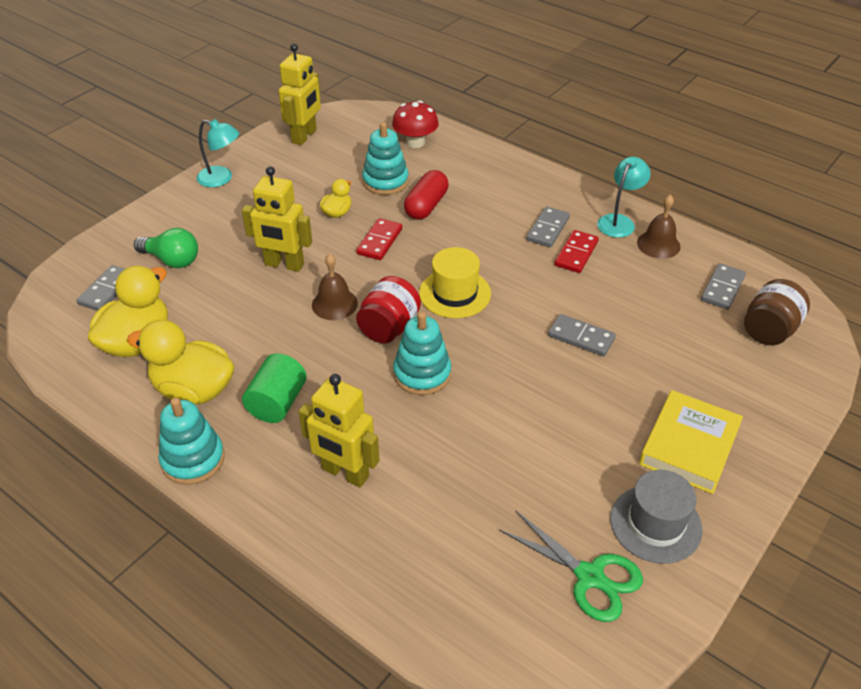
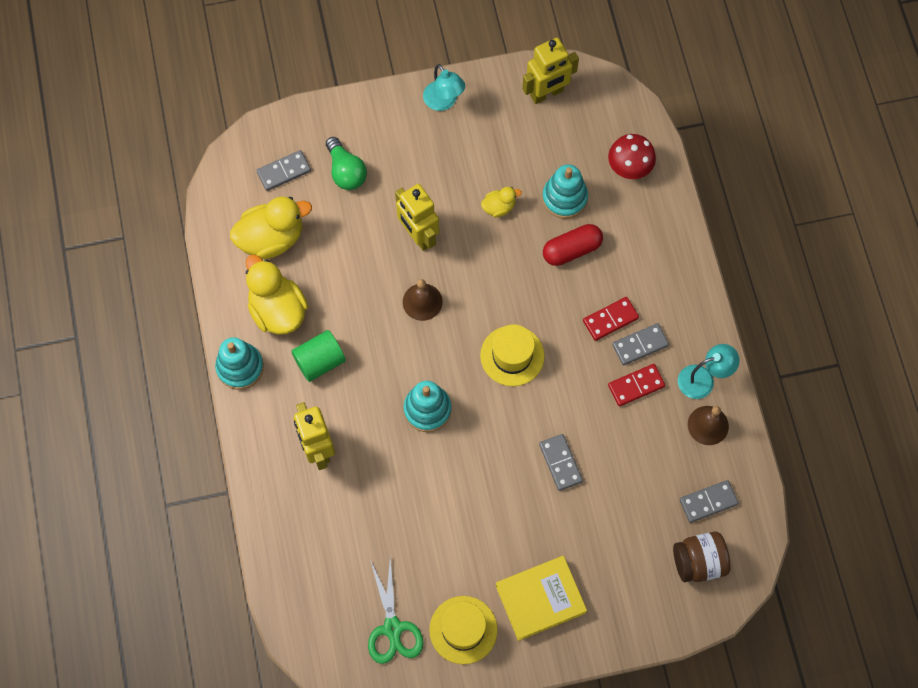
camera: 40 degrees right, 25 degrees up
red domino [356,218,402,260] -> red domino moved to [583,297,639,341]
red jar [356,276,421,343] -> none
grey hat [610,470,702,564] -> yellow hat [429,596,498,664]

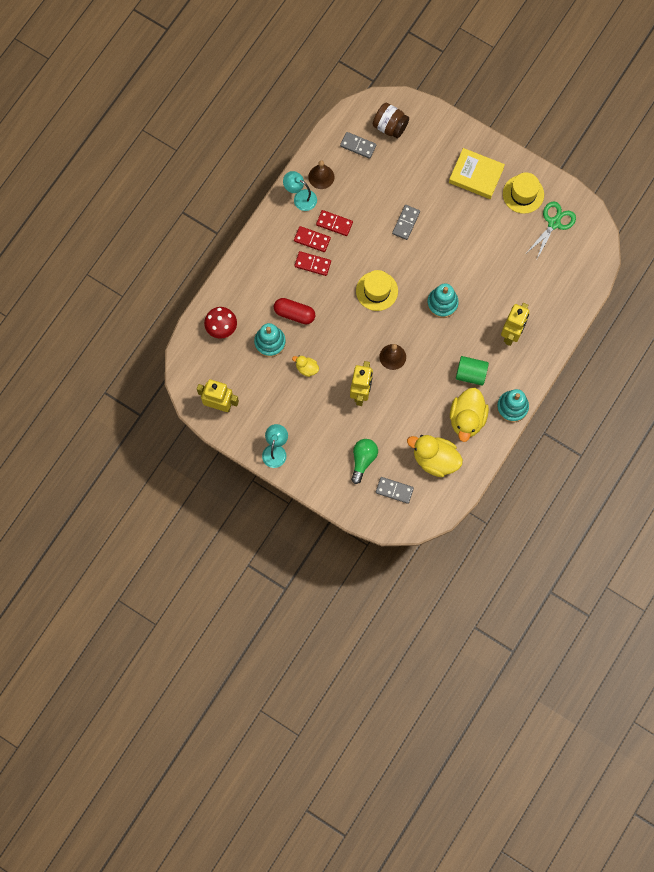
camera: 135 degrees left, 5 degrees up
grey domino [612,323,669,365] -> red domino [294,226,331,252]

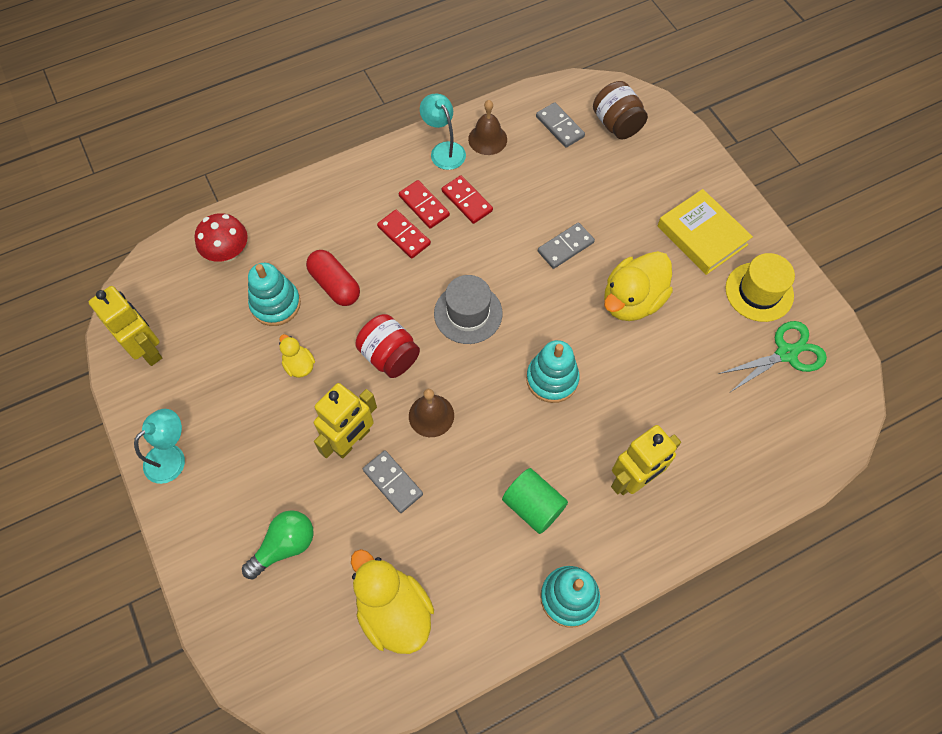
camera: 30 degrees right, 10 degrees down
yellow hat [356,270,398,311] -> grey hat [434,275,502,344]
grey domino [376,477,414,504] -> grey domino moved to [363,450,423,513]
yellow duck [450,388,489,442] -> yellow duck moved to [604,251,673,321]
none -> red jar [355,314,420,378]

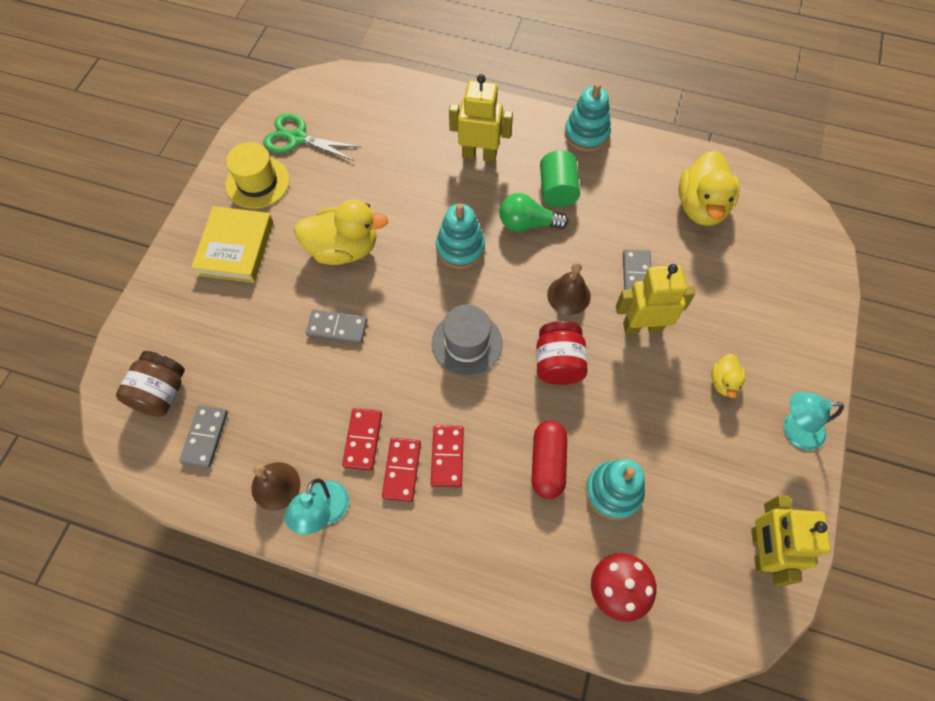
camera: 135 degrees left, 0 degrees up
green light bulb [242,510,314,580] -> green light bulb moved to [499,193,569,232]
yellow duck [279,334,315,378] -> yellow duck moved to [711,354,745,398]

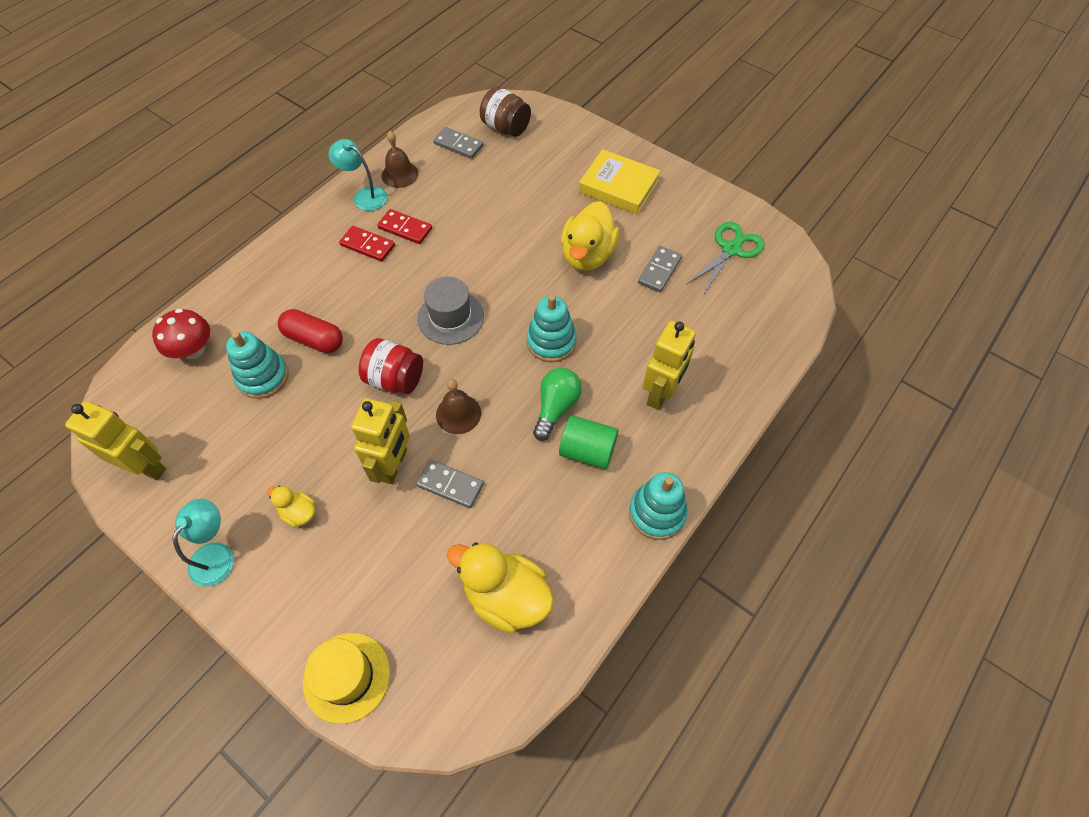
camera: 110 degrees right, 5 degrees down
yellow hat [225,142,290,209] -> yellow hat moved to [303,633,390,724]
grey domino [306,309,367,344] -> grey domino moved to [638,246,682,293]
red domino [431,425,464,487] -> none

